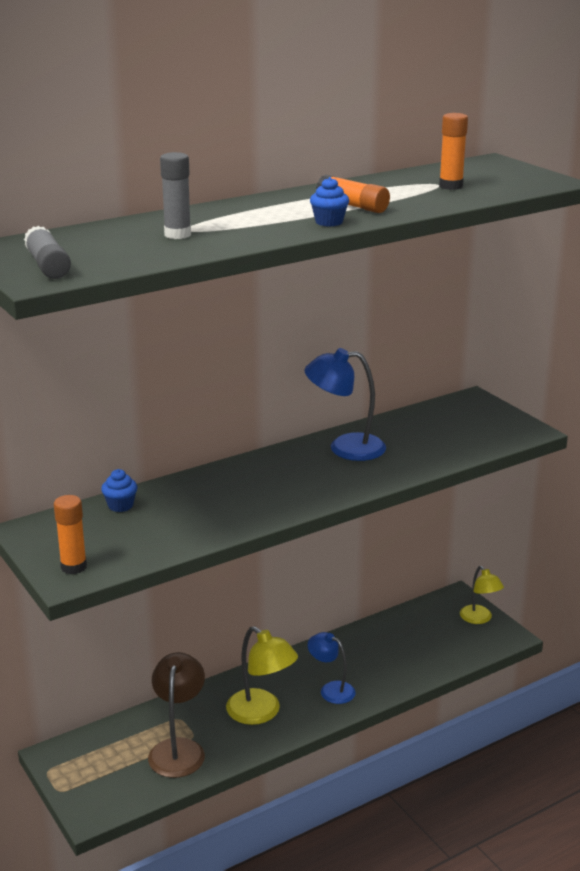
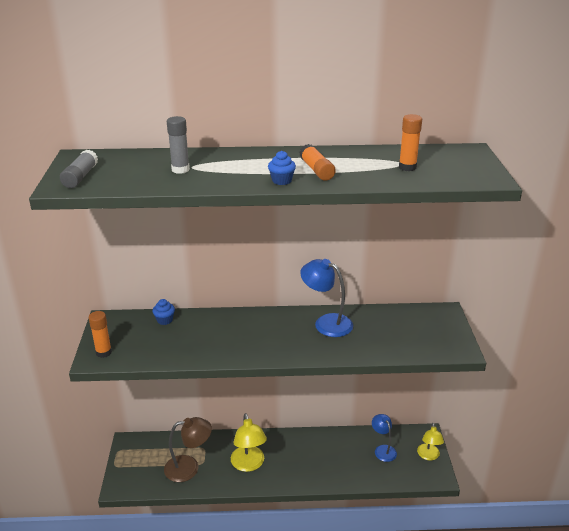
camera: 30 degrees right, 5 degrees up
brown lamp [148,652,205,778] -> brown lamp turned 45 degrees clockwise [164,417,212,482]
blue lamp [308,632,356,704] -> blue lamp moved to [372,414,397,462]

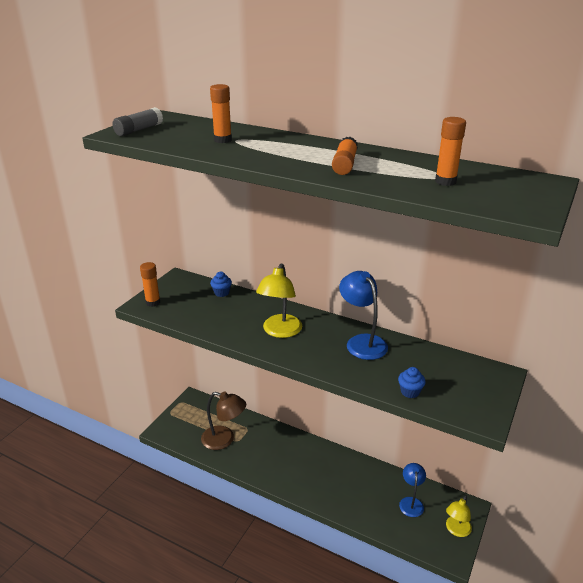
camera: 30 degrees right, 0 degrees up
grey glue stick [167,116,190,174] -> orange glue stick [210,84,232,143]
yellow lamp [231,413,267,472] -> yellow lamp moved to [256,263,302,338]
blue cupcake [268,151,296,185] -> blue cupcake moved to [398,367,426,398]

